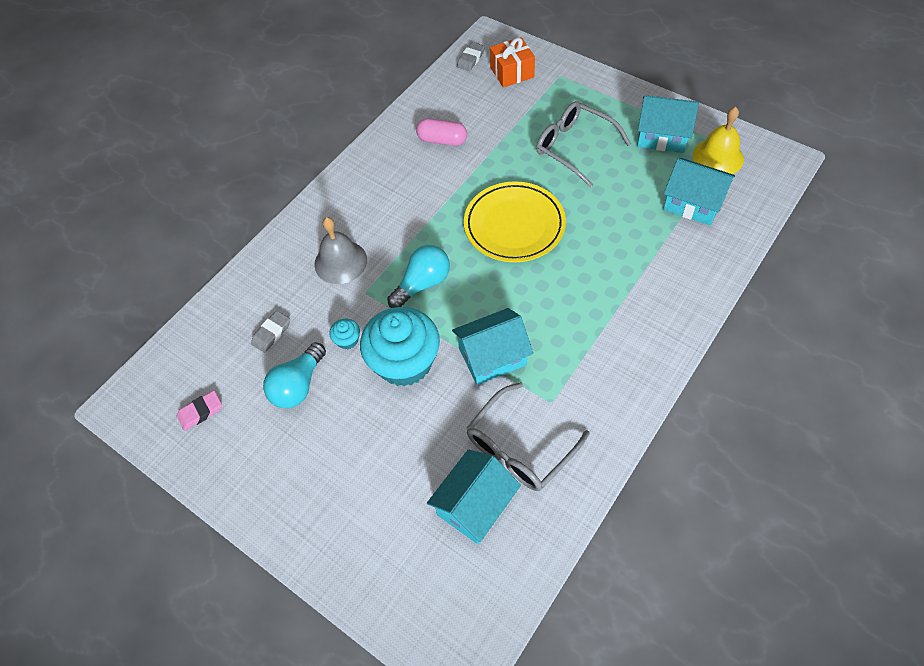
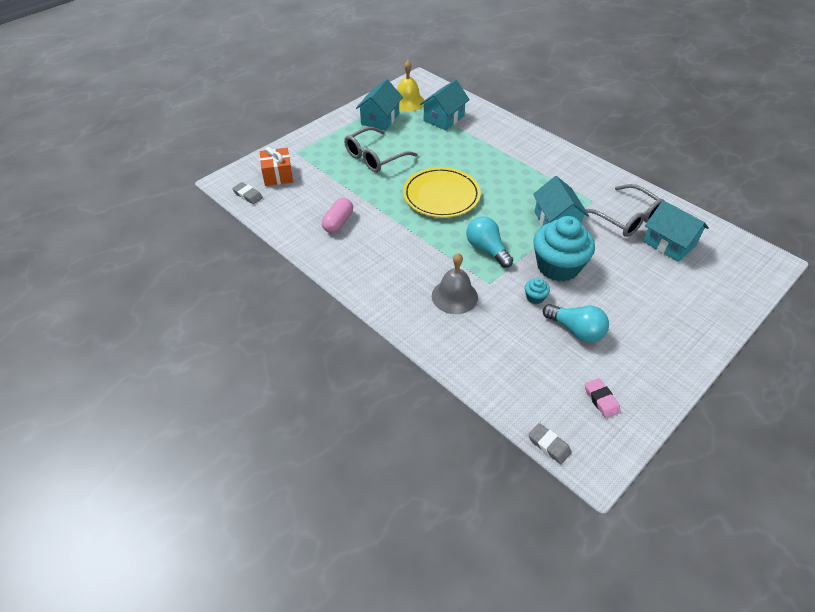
camera: 85 degrees left, 10 degrees down
grey eraser [251,311,290,353] -> grey eraser moved to [528,423,572,464]

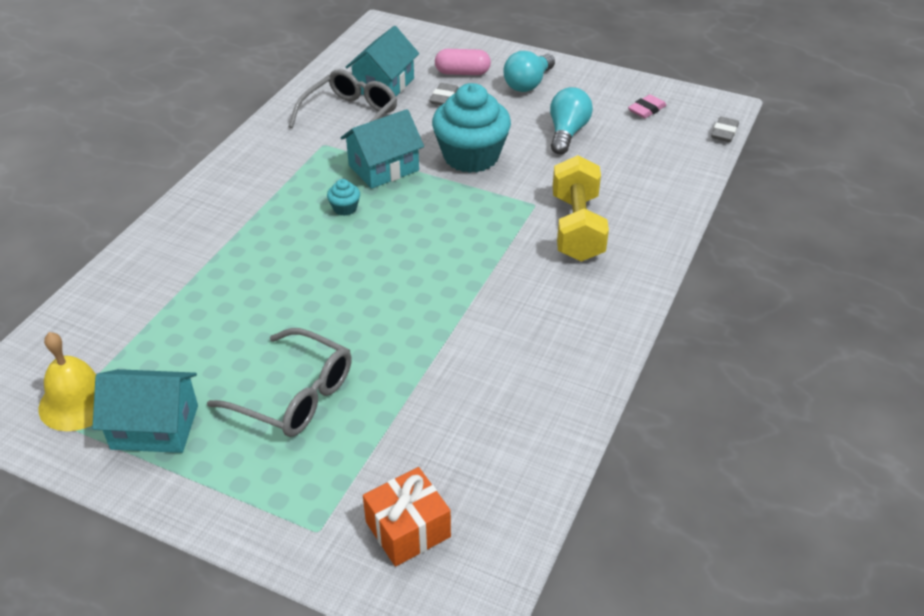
camera: 110 degrees left, 5 degrees down
grey eraser [232,182,263,204] -> grey eraser moved to [429,83,459,105]
pink capsule [322,198,353,233] -> pink capsule moved to [435,49,491,75]
yellow plate [403,167,481,218] -> none
turquoise house [420,79,470,130] -> none
grey bell [432,253,478,314] -> yellow dumbbell [553,155,609,262]
turquoise light bulb [466,216,513,268] -> turquoise light bulb moved to [503,51,555,92]
turquoise cupcake [525,278,550,304] -> turquoise cupcake moved to [327,179,360,216]

